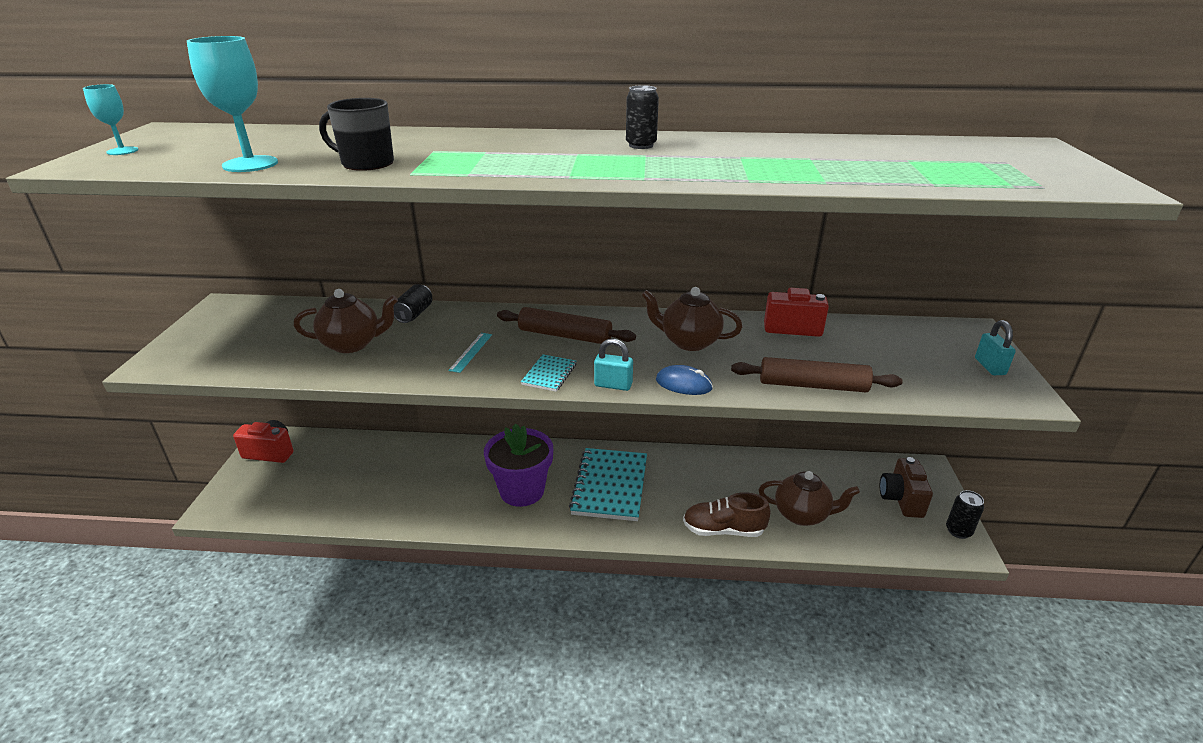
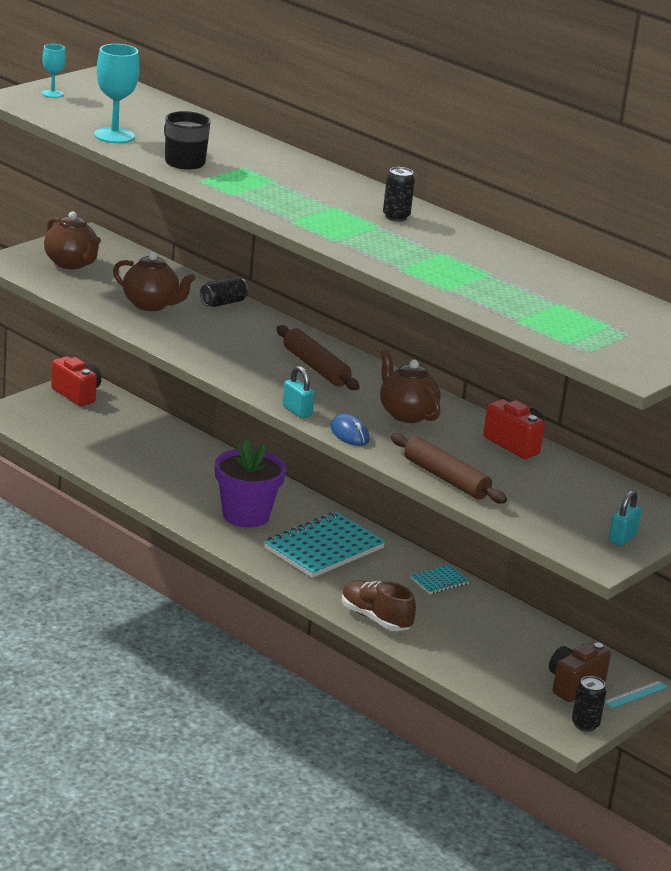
camera: 35 degrees right, 5 degrees down
turquoise ruler [448,333,492,373] -> turquoise ruler moved to [604,681,668,708]
turquoise notebook [521,354,576,392] -> turquoise notebook moved to [410,565,469,594]
brown teapot [759,471,860,526] -> brown teapot moved to [44,211,101,269]

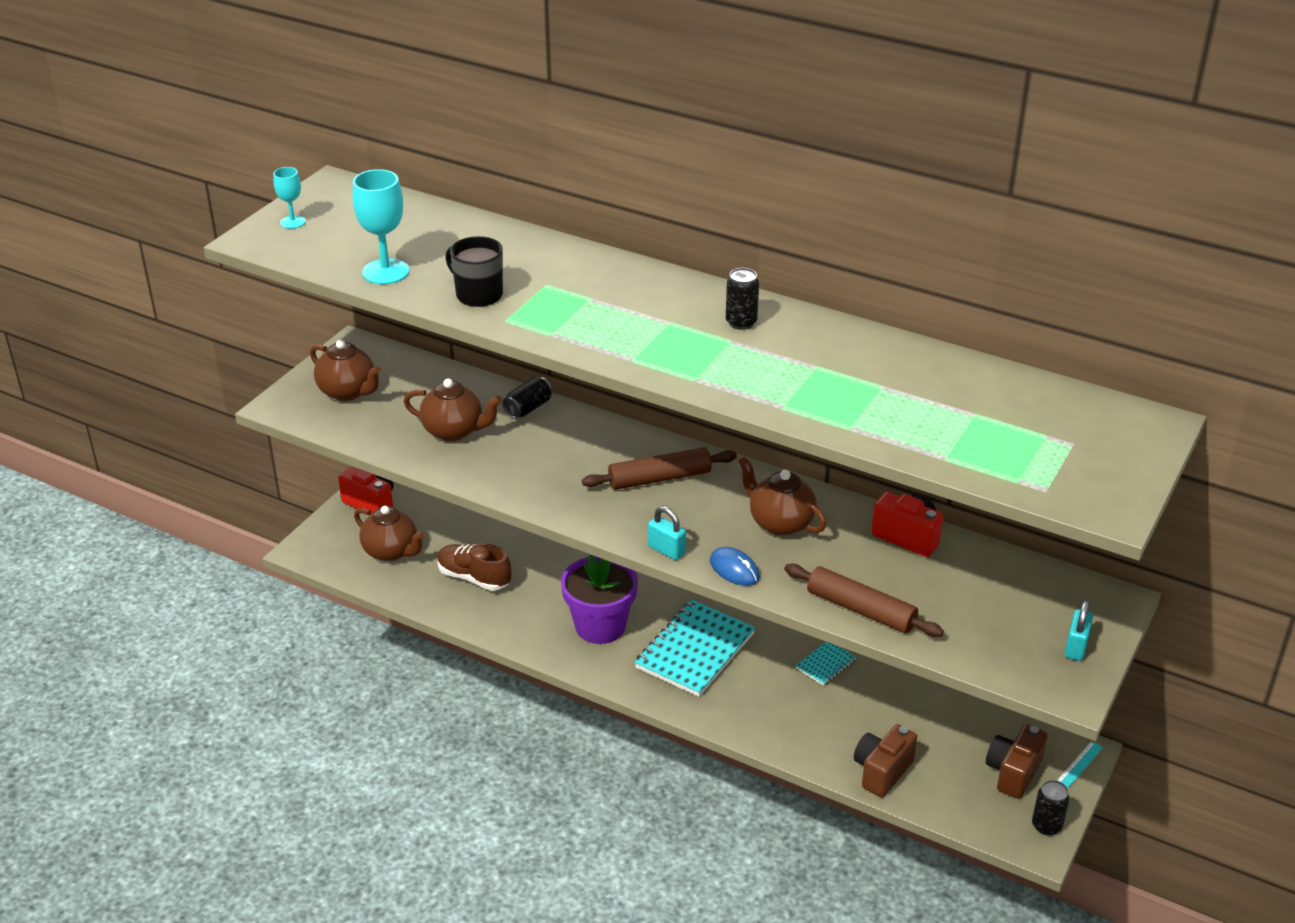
camera: 10 degrees left, 10 degrees up
brown rolling pin [276,325,360,390] -> brown rolling pin turned 60 degrees counterclockwise [582,447,737,490]
brown shoe [341,580,416,631] -> brown shoe moved to [437,543,511,591]
none -> brown teapot [354,506,425,562]
none -> brown camera [854,724,917,798]

